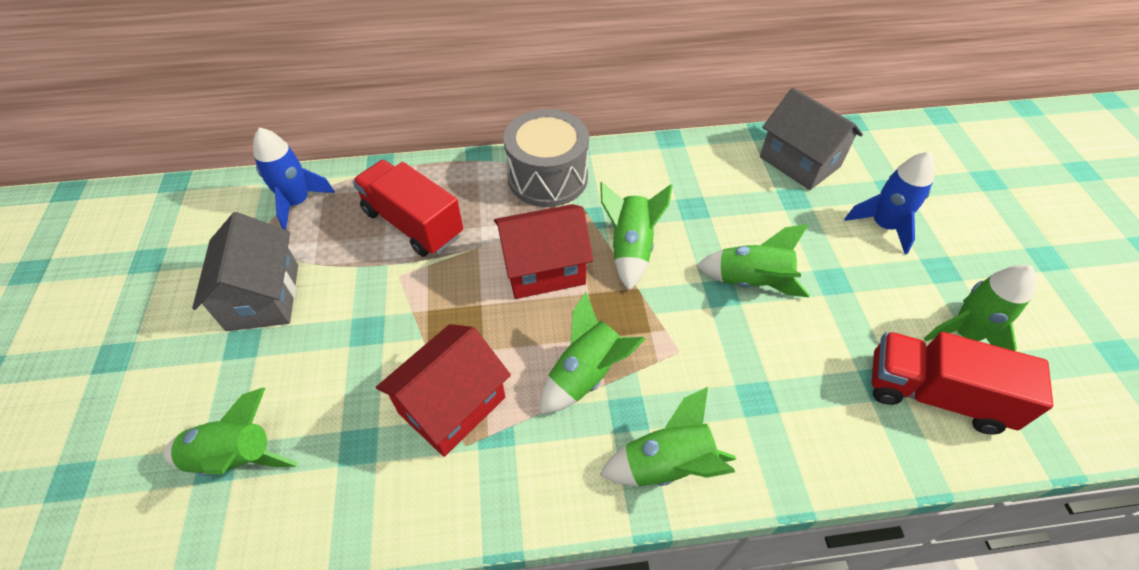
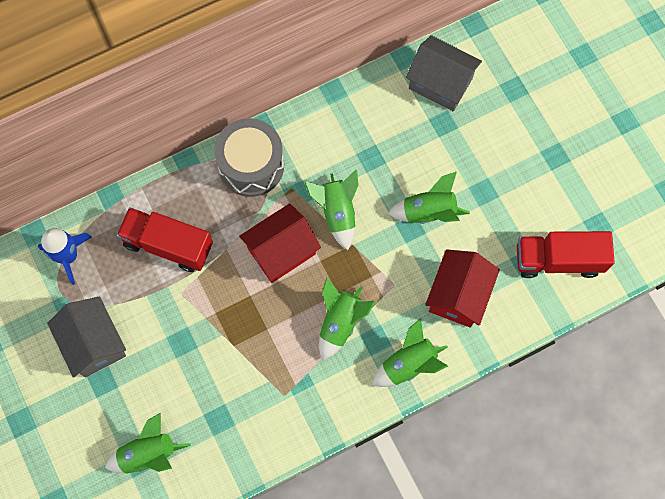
camera: 20 degrees left, 20 degrees up
red house [376,324,511,457] -> red house moved to [425,249,500,328]
blue rocket [845,151,935,255] -> none
green rocket [924,265,1036,351] -> none

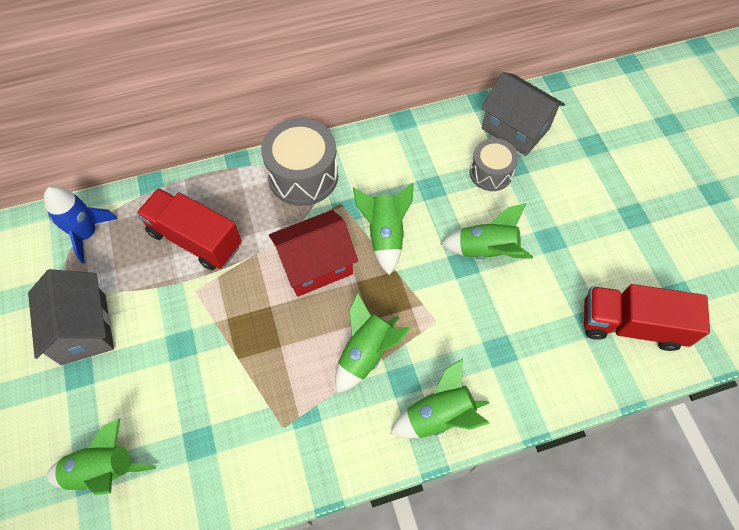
camera: 10 degrees right, 10 degrees down
red house [425,249,500,328] -> none
none -> grey drum [470,138,519,191]

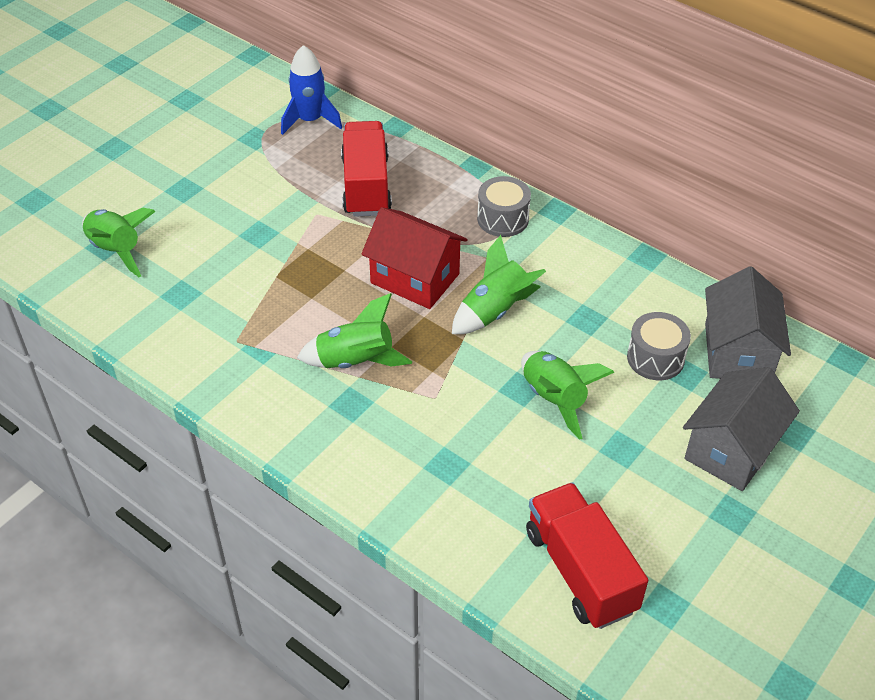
camera: 55 degrees right, 15 degrees down
grey house [28,269,114,365] -> grey house moved to [683,367,800,491]
grey drum [261,118,338,206] -> grey drum [477,176,531,237], size x0.61
green rocket [390,358,490,438] -> none

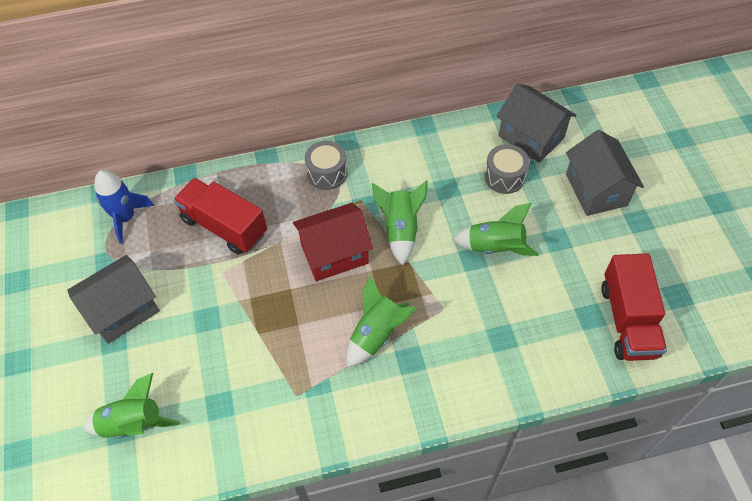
camera: 50 degrees left, 10 degrees up
red truck [526,482,648,629] -> red truck turned 105 degrees counterclockwise [601,254,667,361]
none -> grey house [67,255,160,344]

